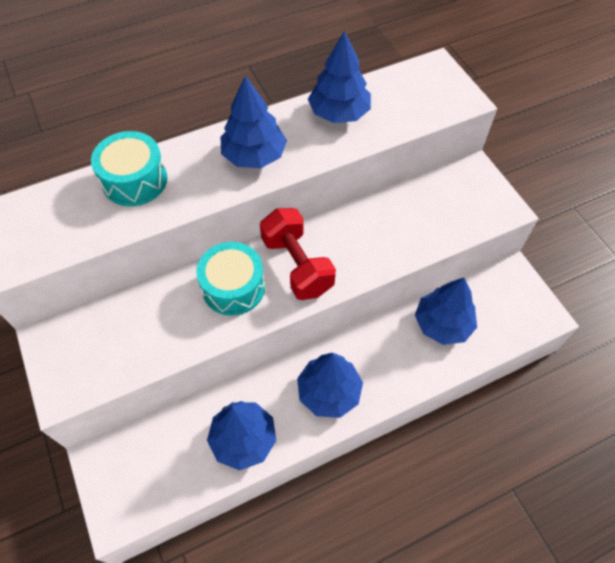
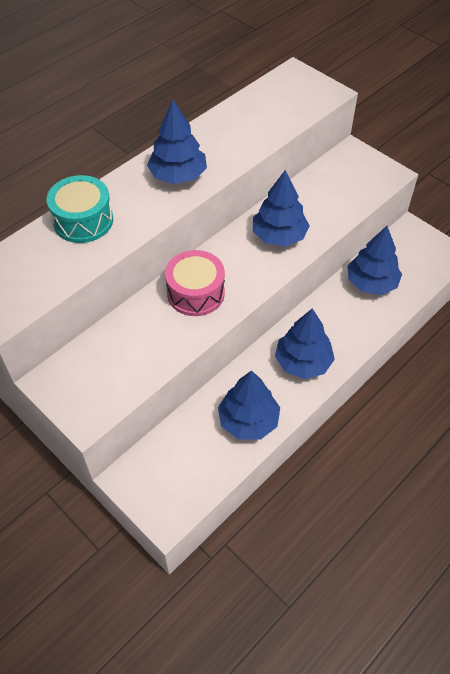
camera: 20 degrees left, 5 degrees down
turquoise drum [196,242,265,316] -> pink drum [165,250,225,316]
red dumbbell [260,208,336,300] -> none
blue tree [308,31,371,123] -> blue tree moved to [253,170,310,247]

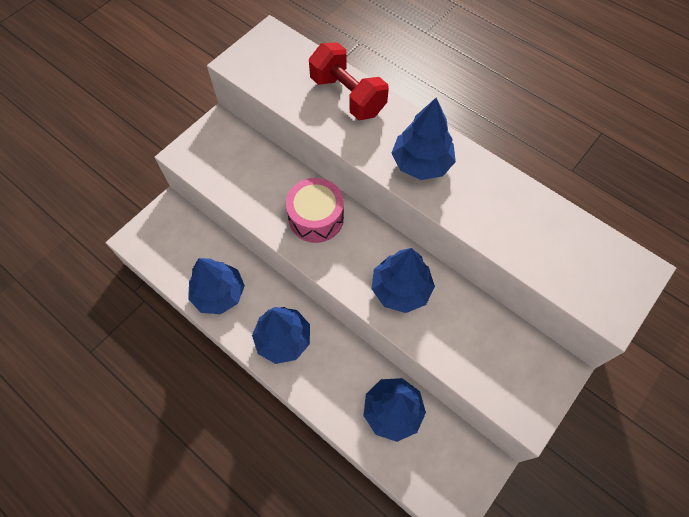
camera: 85 degrees right, 10 degrees up
turquoise drum [47,175,113,243] -> red dumbbell [309,42,389,120]

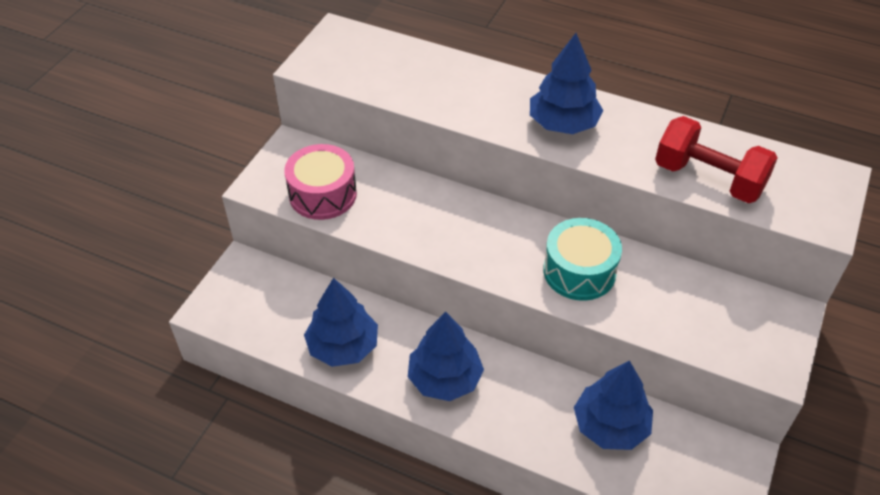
camera: 15 degrees left, 15 degrees down
pink drum [286,178,344,243] -> pink drum moved to [284,144,357,220]
red dumbbell [309,42,389,120] -> red dumbbell moved to [655,116,778,203]
blue tree [372,248,435,313] -> turquoise drum [543,218,622,301]

